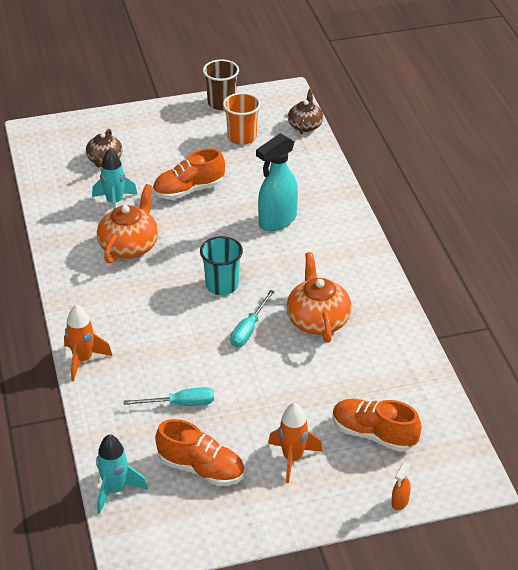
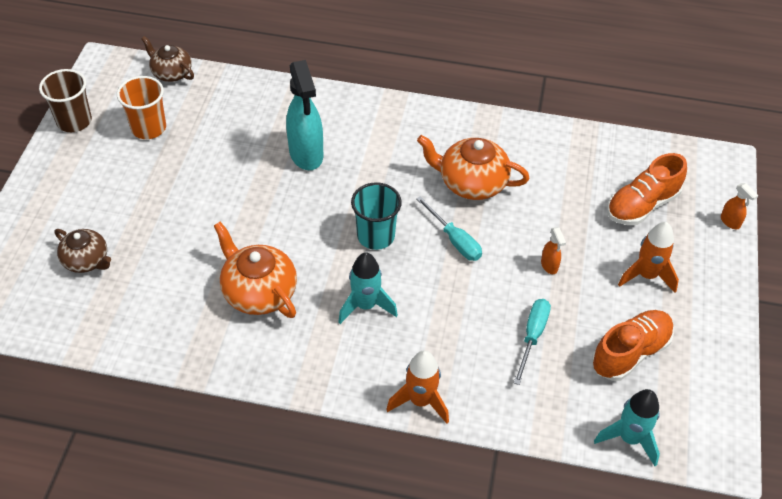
camera: 65 degrees left, 10 degrees up
turquoise rocket [92,149,137,210] -> turquoise rocket moved to [338,252,398,324]
orange shoe [153,148,225,200] -> none
none -> orange spray bottle [541,227,566,274]

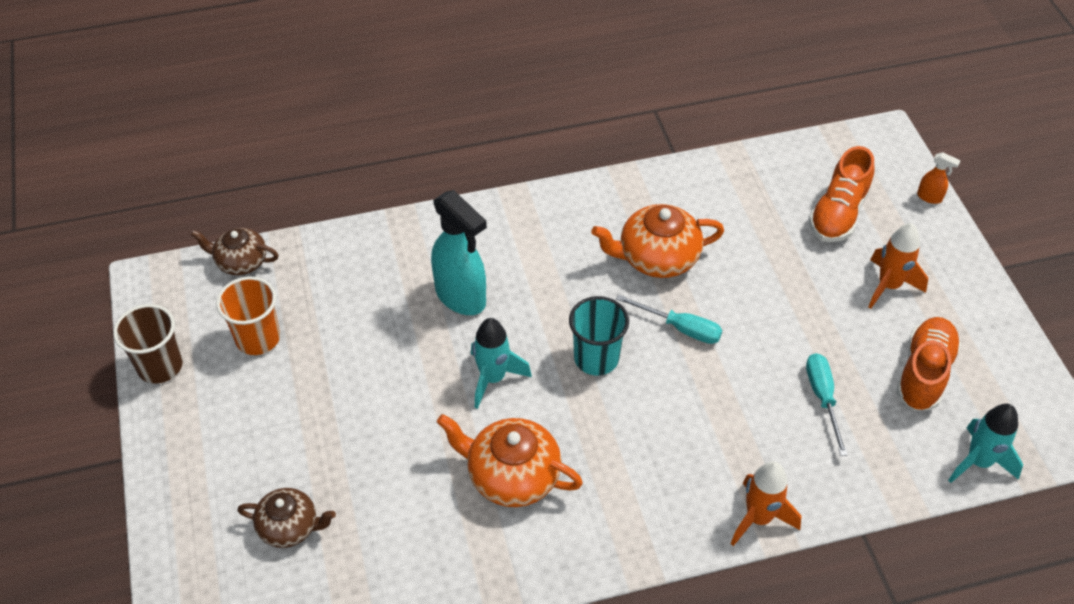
camera: 25 degrees left, 0 degrees up
turquoise rocket [338,252,398,324] -> turquoise rocket moved to [471,318,532,409]
orange spray bottle [541,227,566,274] -> none

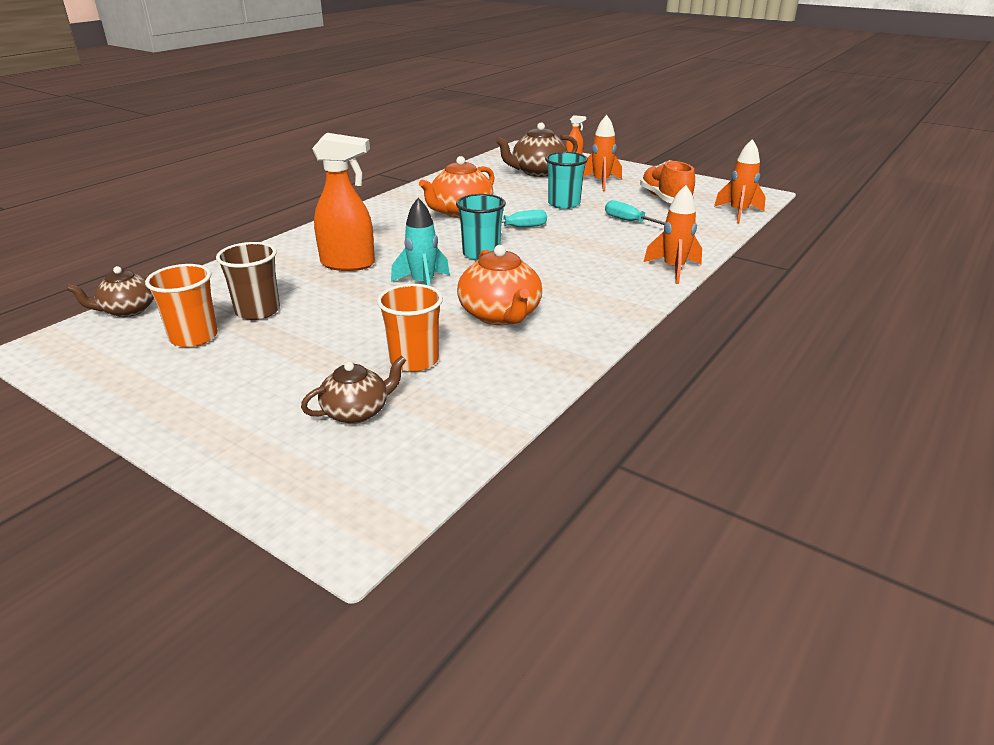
camera: 40 degrees left, 20 degrees down
brown cup [113,304,183,384] -> brown cup moved to [216,242,280,320]
turquoise spray bottle [431,190,487,315] -> orange spray bottle [312,133,375,271]
orange teapot [437,414,583,507] -> orange teapot turned 90 degrees counterclockwise [457,245,542,325]
orange shoe [809,146,874,242] -> brown teapot [495,122,578,177]
turquoise rocket [948,404,1023,483] -> orange rocket [714,139,766,223]
none -> orange cup [377,284,443,372]
none -> turquoise cup [545,152,588,209]

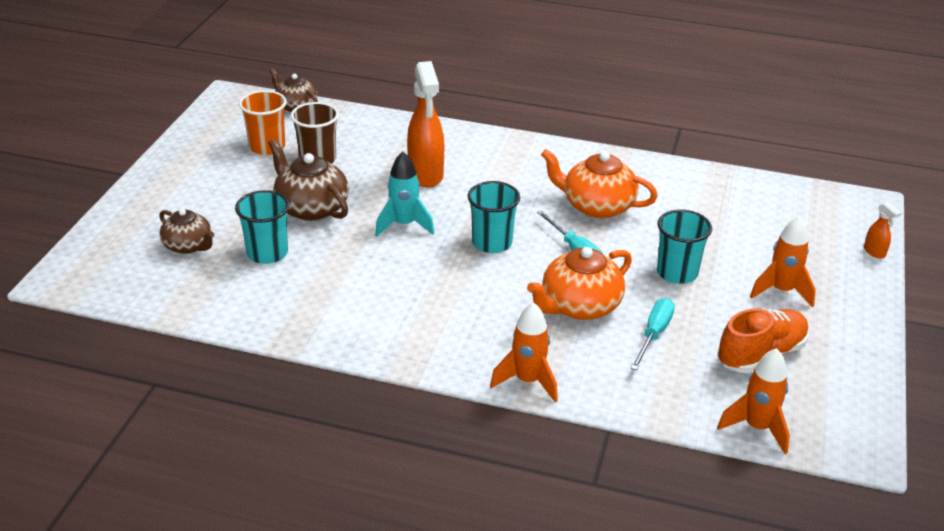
camera: 70 degrees right, 5 degrees up
orange cup [377,284,443,372] -> turquoise cup [235,190,289,264]
orange teapot [457,245,542,325] -> orange teapot moved to [527,247,632,320]
brown teapot [495,122,578,177] -> brown teapot moved to [268,139,349,221]

